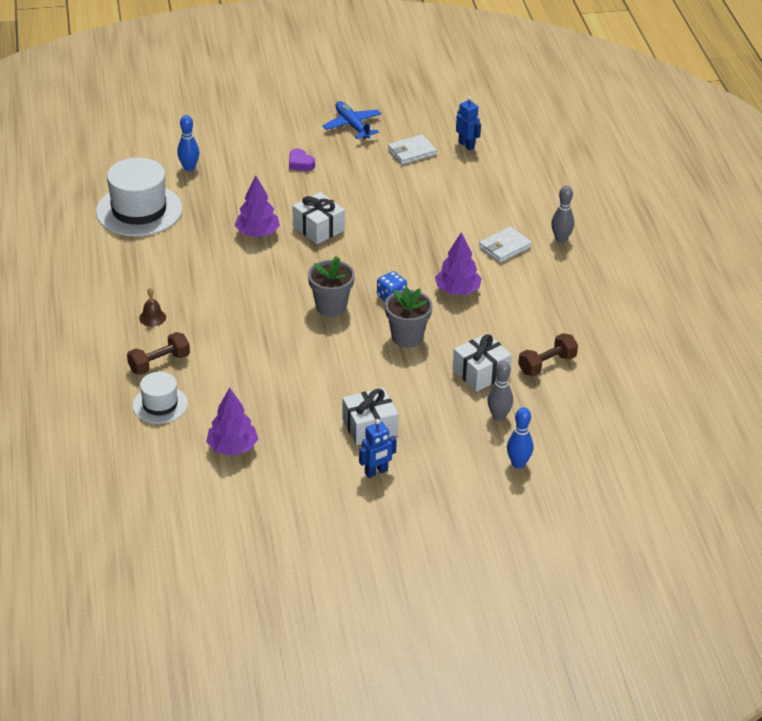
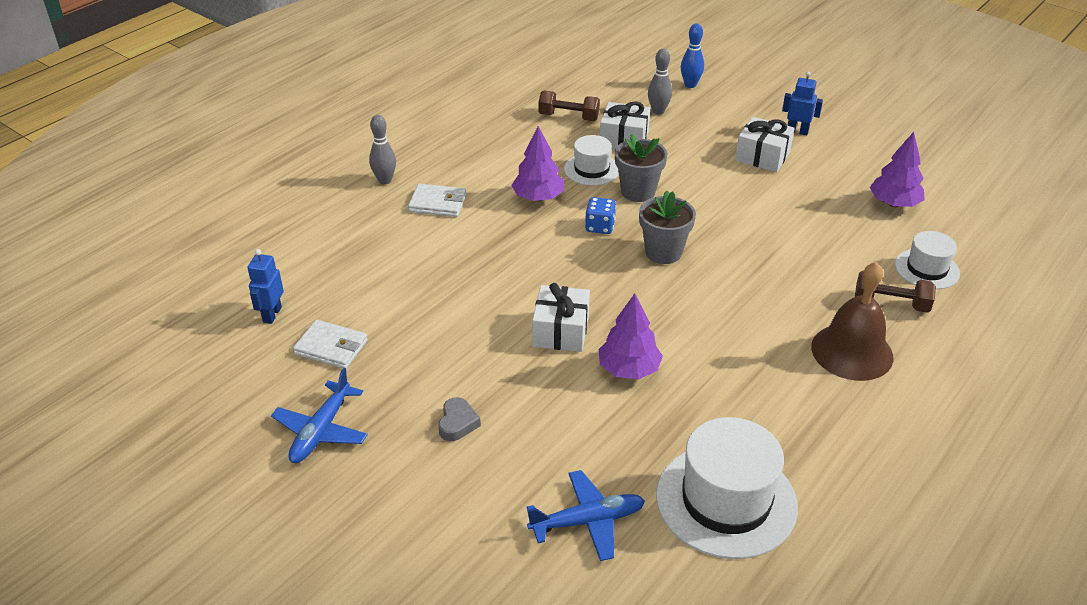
camera: 130 degrees left, 0 degrees up
brown bell [139,288,166,327] -> brown bell [811,262,894,381], size x2.26
blue bowling pin [177,115,199,171] -> blue plane [527,470,645,561]
purple heart [289,149,315,171] -> grey heart [438,397,481,441]
none -> white hat [564,135,619,186]

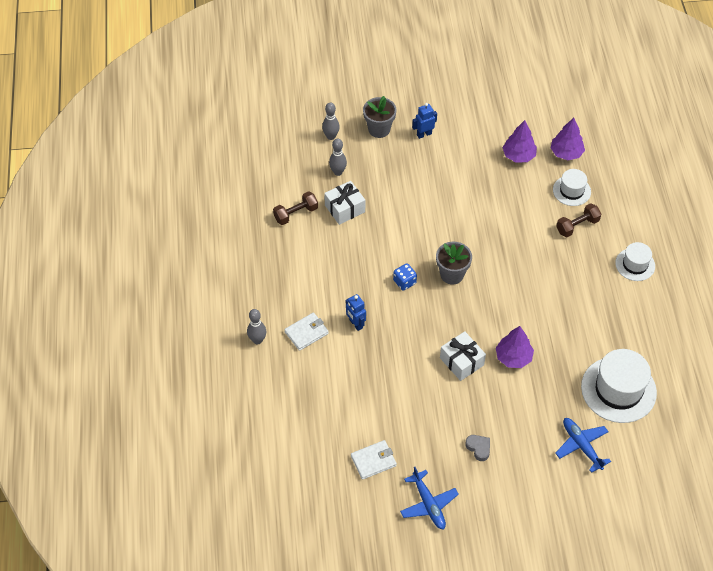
camera: 45 degrees left, 15 degrees up
blue robot [247,249,284,324] -> blue robot moved to [346,294,366,331]
purple tree [511,126,564,201] -> purple tree moved to [551,118,585,160]
blue plane [527,470,645,561] -> blue plane turned 60 degrees counterclockwise [556,418,611,473]
white hat [564,135,619,186] -> white hat moved to [615,242,655,281]
grey flower pot [615,134,667,202] -> grey flower pot moved to [363,96,396,138]
blue bowling pin [681,23,704,88] -> grey bowling pin [322,102,340,140]
white gift [735,117,795,172] -> none
brown bell [811,262,894,381] -> none

